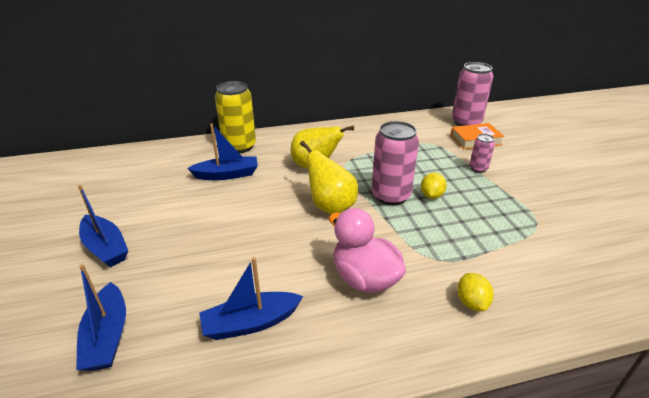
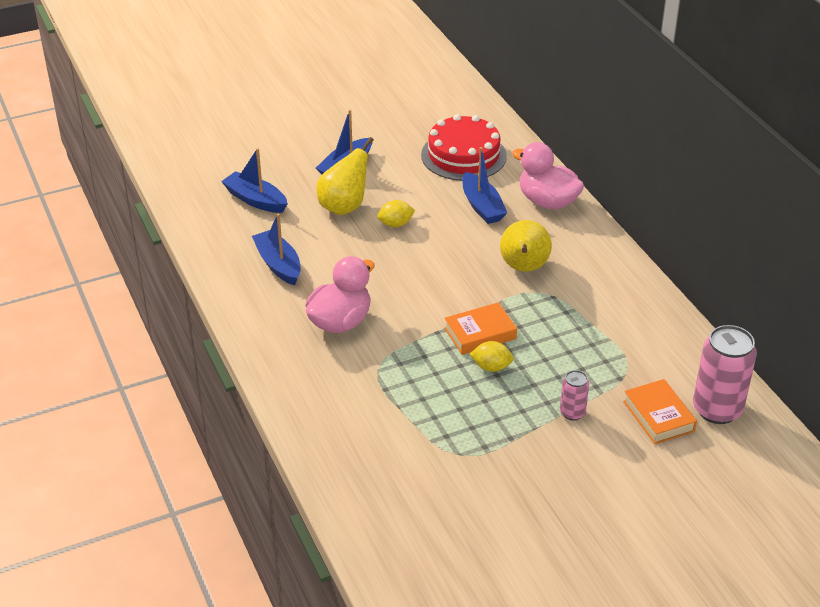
camera: 80 degrees right, 5 degrees up
blue boat [76,264,126,371] -> blue boat turned 60 degrees clockwise [221,148,288,213]
yellow can [215,81,256,153] -> pink duck [512,142,584,209]
yellow pear [300,141,358,214] -> yellow pear moved to [316,137,374,215]
pink can [372,121,419,205] -> orange book [444,302,517,355]
yellow lemon [457,273,494,311] -> yellow lemon moved to [377,200,415,227]
none -> red cake [421,114,507,181]

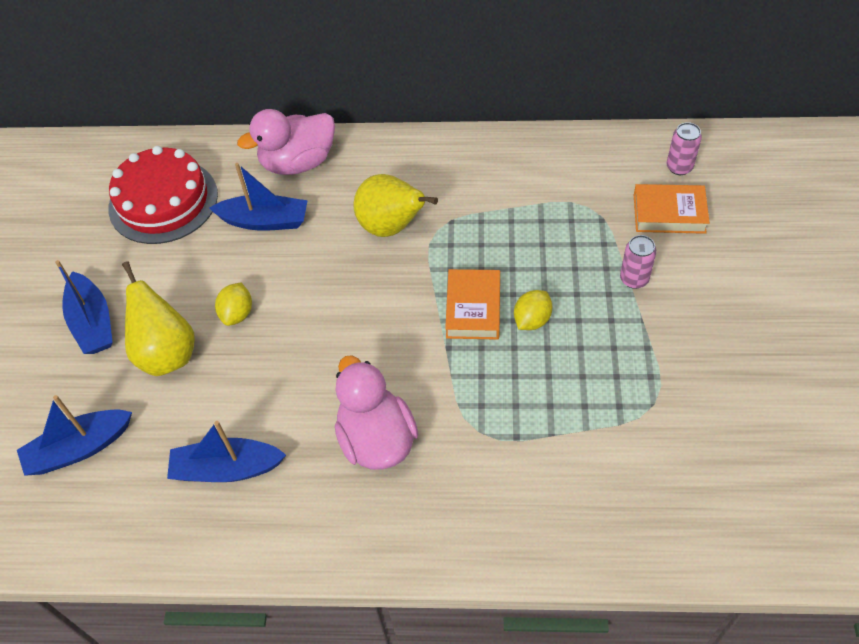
camera: 60 degrees left, 15 degrees up
pink can [693,325,757,424] -> pink can [667,122,702,175], size x0.52

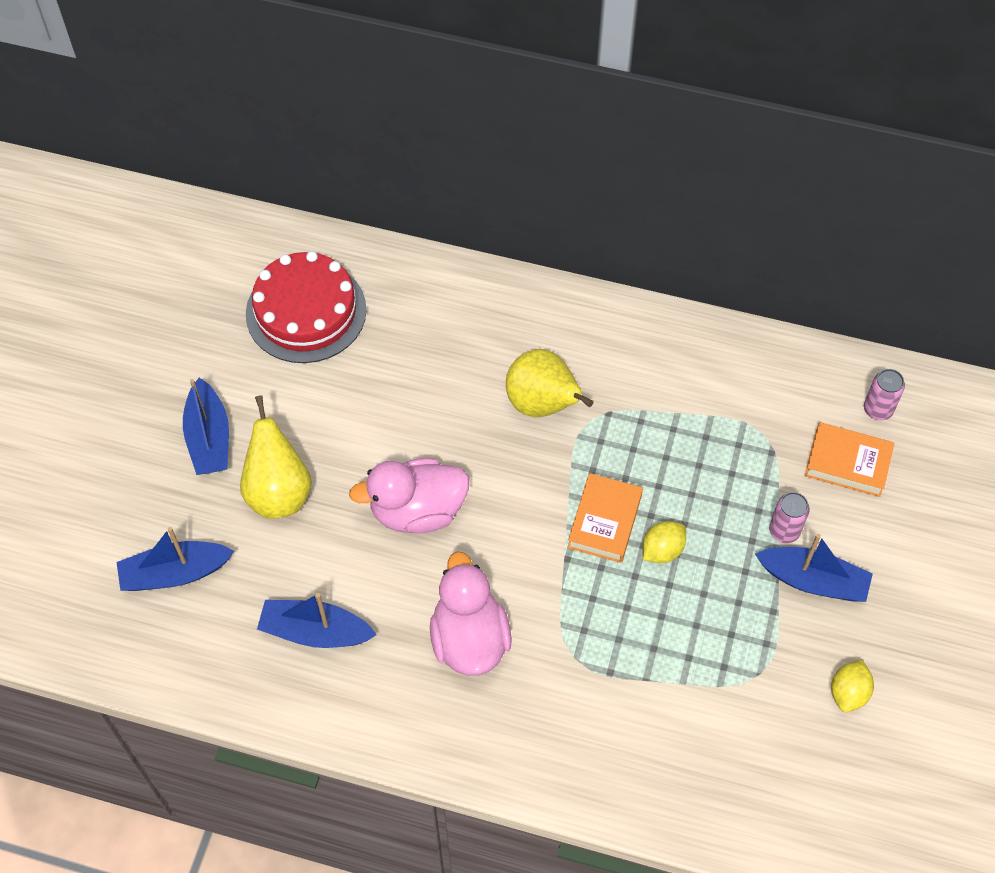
camera: 10 degrees right, 5 degrees up
blue boat [209,163,308,231] -> blue boat moved to [755,534,873,602]
yellow lemon [215,283,252,326] -> yellow lemon moved to [831,659,874,712]
pink duck [237,109,335,175] -> pink duck moved to [349,458,469,533]

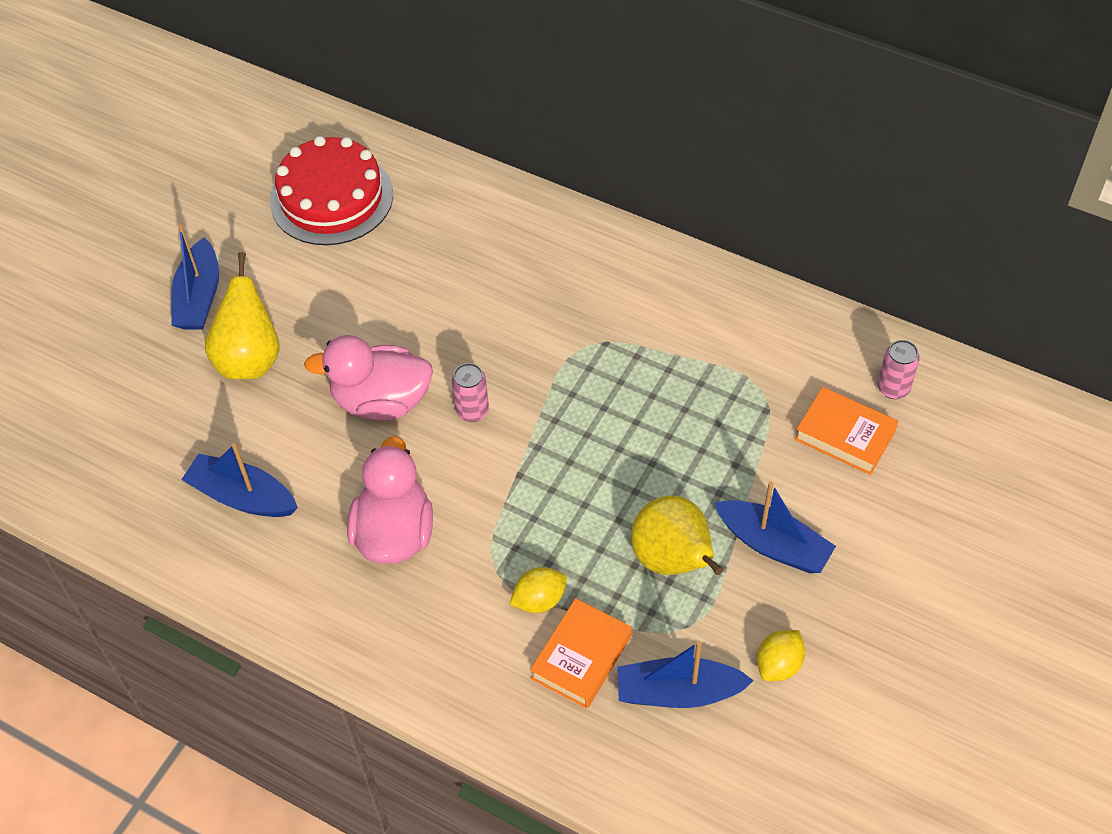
camera: 15 degrees right, 5 degrees down
blue boat [117,527,234,591] -> blue boat moved to [617,641,754,708]
yellow pear [506,349,594,417] -> yellow pear moved to [631,496,723,575]
orange book [567,473,643,563] -> orange book moved to [530,598,632,709]
yellow lemon [643,521,686,563] -> yellow lemon moved to [509,567,567,613]
pink can [769,492,810,543] -> pink can moved to [452,363,489,422]

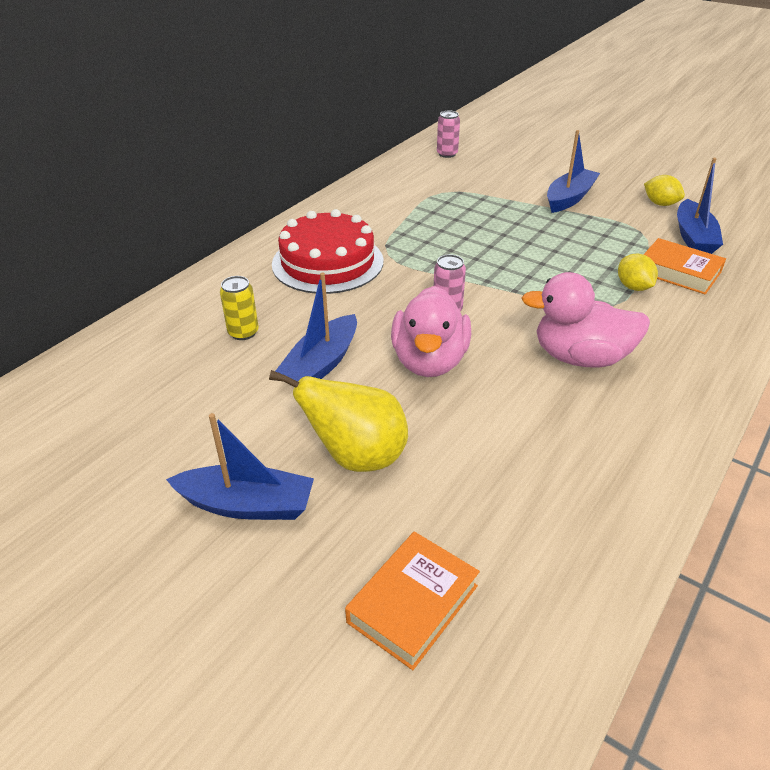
camera: 85 degrees left, 15 degrees down
blue boat [181,443,298,517] -> blue boat moved to [275,273,357,385]
red cake [270,136,393,245] -> red cake moved to [272,209,383,294]
yellow pear [631,496,723,575] -> none
orange book [795,387,898,475] -> orange book moved to [345,532,480,670]
none -> yellow can [220,276,259,340]

